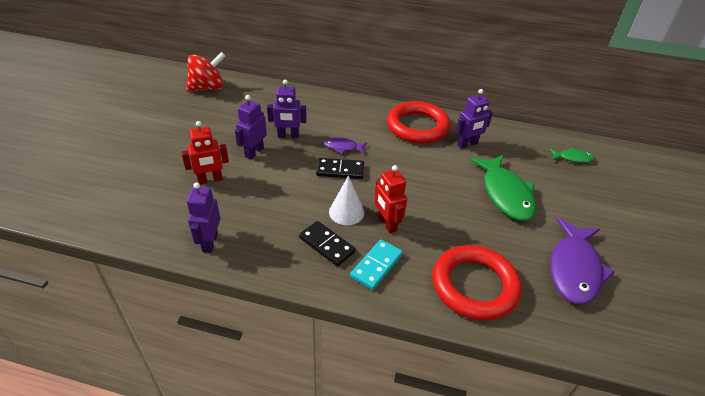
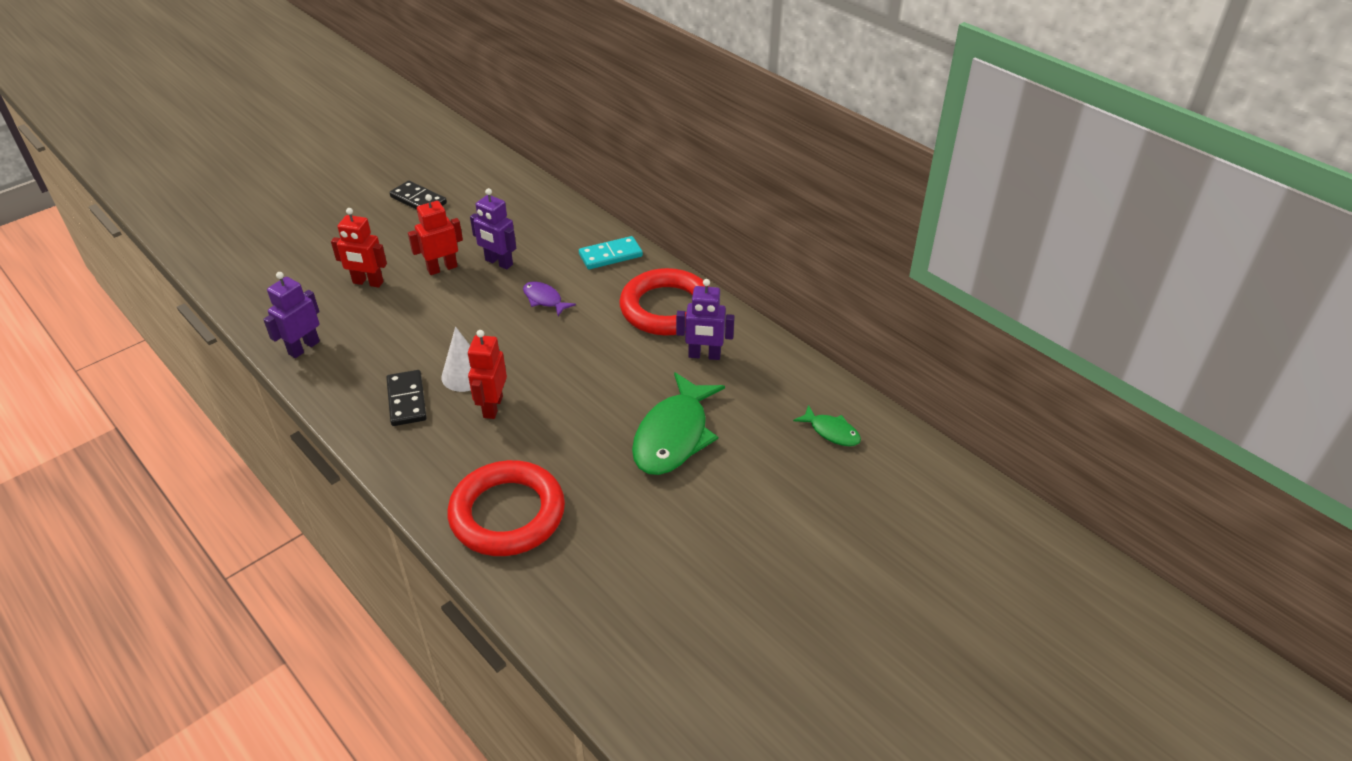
camera: 35 degrees right, 0 degrees up
red spinning top [186,52,225,92] -> none
purple robot [235,95,267,159] -> red robot [408,194,463,275]
black domino [316,158,364,179] -> black domino moved to [389,181,447,210]
turquoise domino [350,239,403,290] -> turquoise domino moved to [579,236,643,269]
purple fish [550,218,615,304] -> none

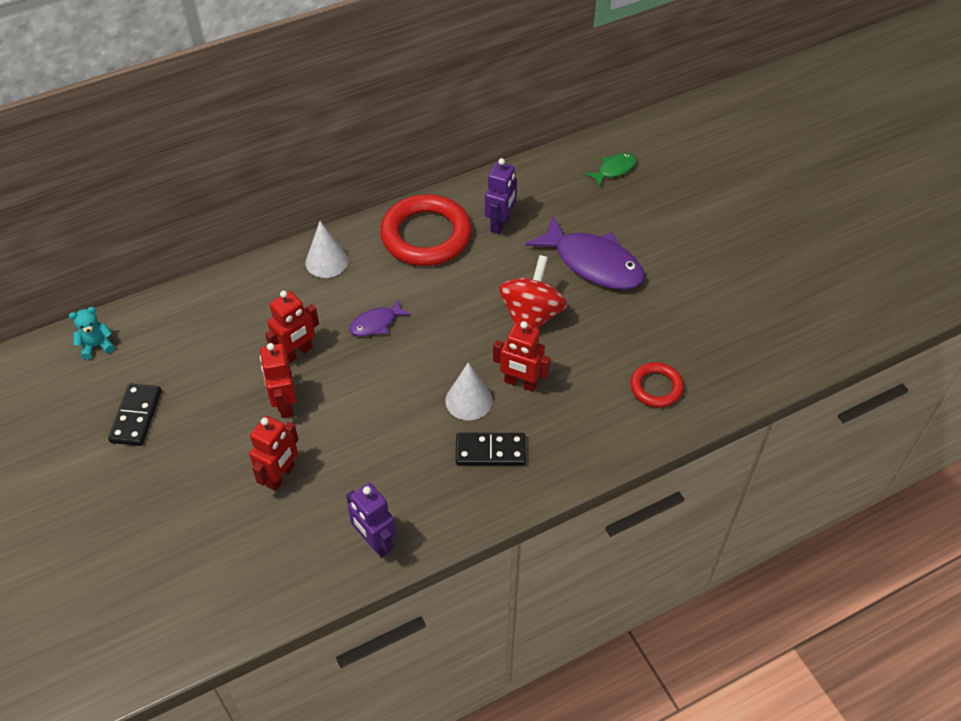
camera: 75 degrees left, 10 degrees up
black domino [389,181,447,210] -> black domino turned 45 degrees counterclockwise [108,383,161,446]
red ring [447,460,565,556] -> red ring [630,362,684,408], size x0.52
purple robot [470,188,516,269] -> red robot [265,290,319,363]
turquoise domino [579,236,643,269] -> white cone [305,221,348,278]
green fish [632,372,725,475] -> purple fish [525,216,645,290]
none -> turquoise teddy bear [69,307,115,360]
none -> red spinning top [499,255,567,328]

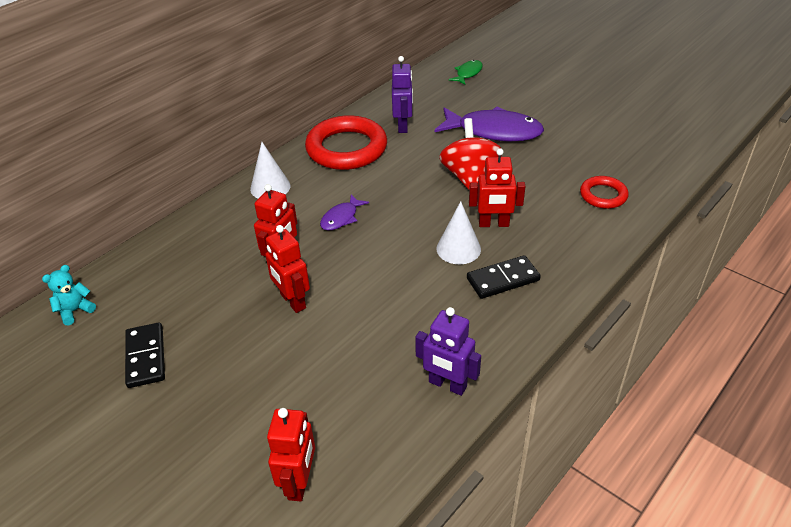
camera: 20 degrees left, 10 degrees down
red robot [249,416,299,491] -> red robot moved to [267,408,315,502]

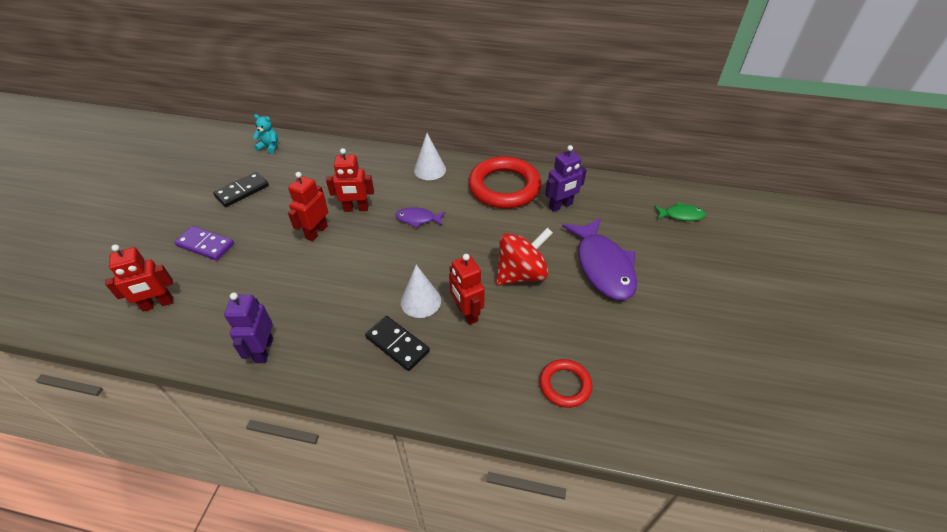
camera: 60 degrees right, 5 degrees up
none -> purple domino [174,226,234,261]

